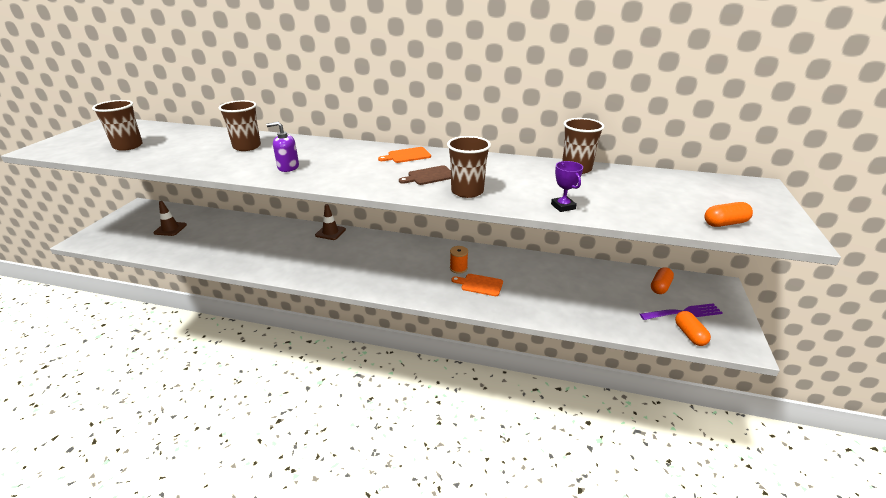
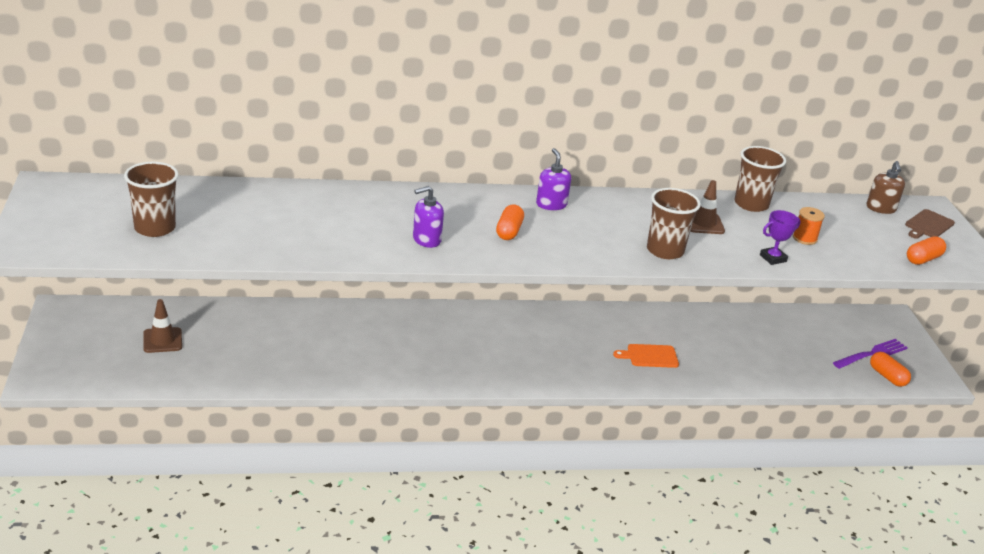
camera: 25 degrees left, 0 degrees up
brown cup [219,100,261,151] -> none
brown traffic cone [315,204,346,240] -> brown traffic cone moved to [690,180,725,234]
orange cutting board [378,147,431,163] -> purple soap dispenser [536,148,571,210]
brown cutting board [399,165,451,185] -> brown cutting board moved to [905,209,955,239]
orange spool [450,246,468,274] -> orange spool moved to [793,207,825,245]
purple trophy [551,161,583,212] -> purple trophy turned 75 degrees counterclockwise [760,210,801,265]
orange capsule [651,267,674,294] -> orange capsule moved to [496,205,524,240]
none -> brown soap dispenser [867,161,905,214]

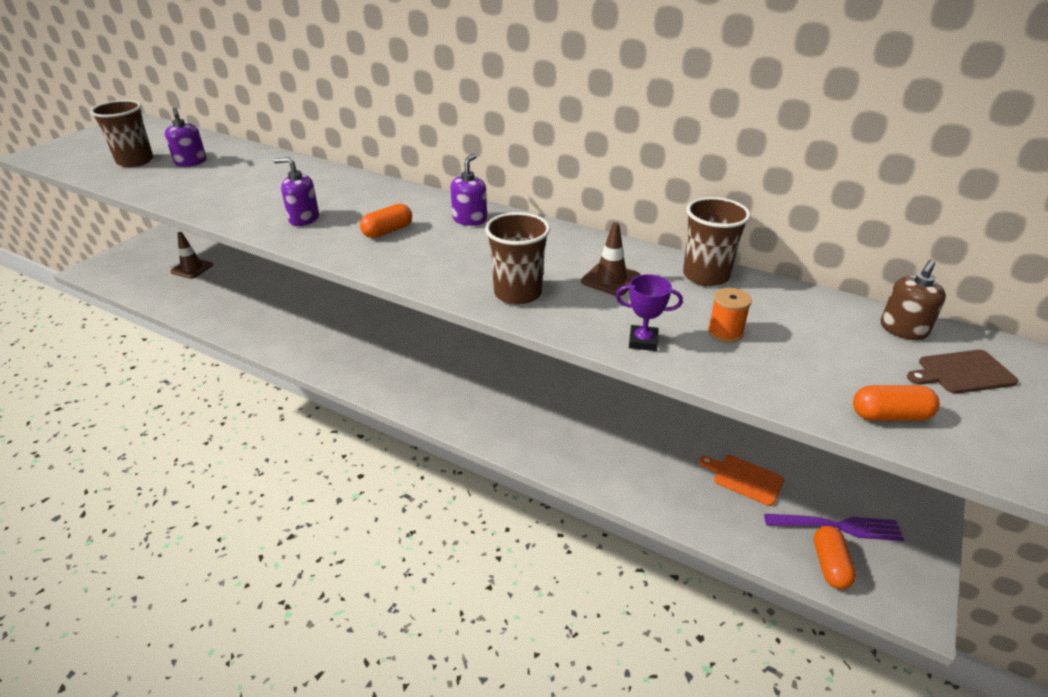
camera: 40 degrees right, 5 degrees up
orange cutting board [613,344,679,368] -> orange cutting board moved to [699,455,784,506]
none -> purple soap dispenser [165,108,207,167]

